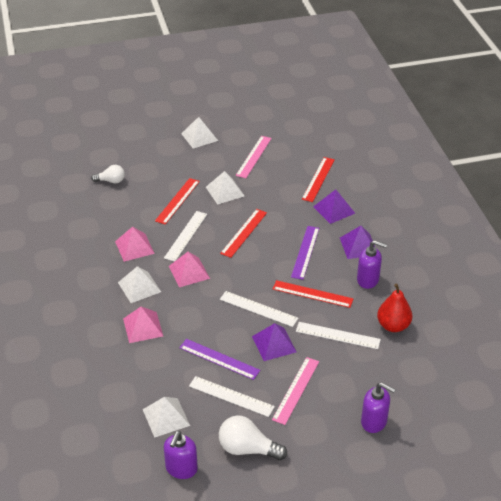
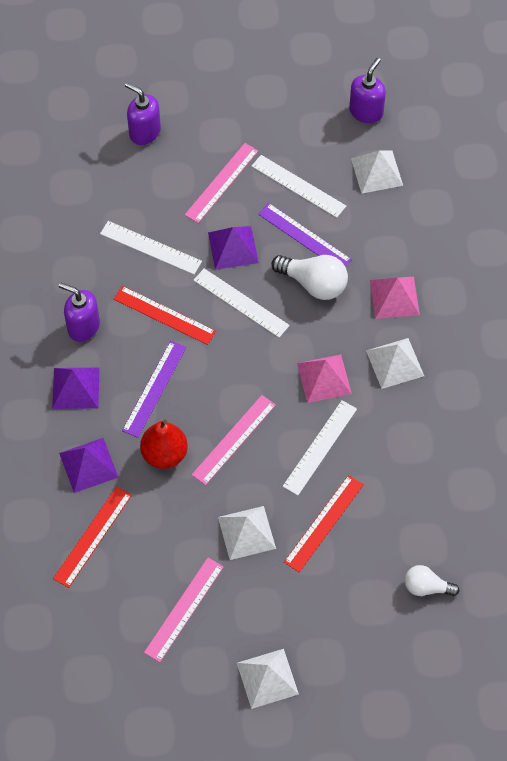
camera: 170 degrees left, 20 degrees up
pink pyramid [115,227,155,262] -> none
white light bulb [219,415,287,460] -> white light bulb moved to [271,255,348,300]
red ruler [220,209,267,258] -> pink ruler [192,395,276,485]
red pear [377,284,412,332] -> red pear moved to [140,420,188,469]

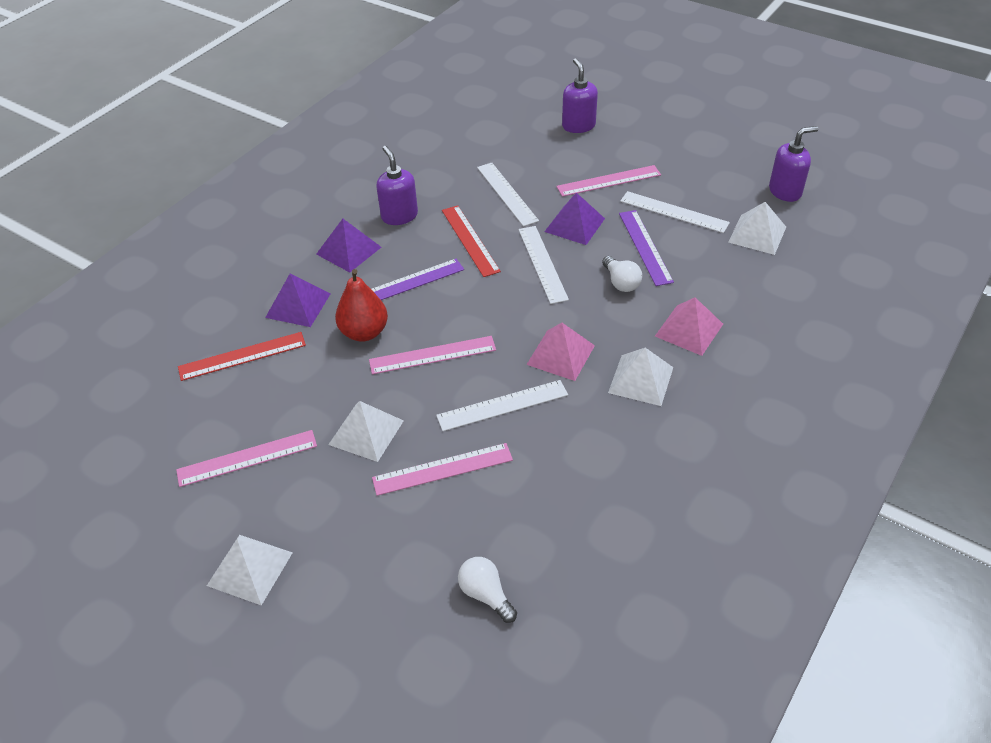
camera: 40 degrees right, 15 degrees down
white ruler [251,155,346,218] -> white ruler turned 45 degrees counterclockwise [620,191,730,233]
white light bulb [271,255,348,300] -> white light bulb [602,256,642,292], size x0.63
red ruler [284,475,364,572] -> pink ruler [372,443,513,496]

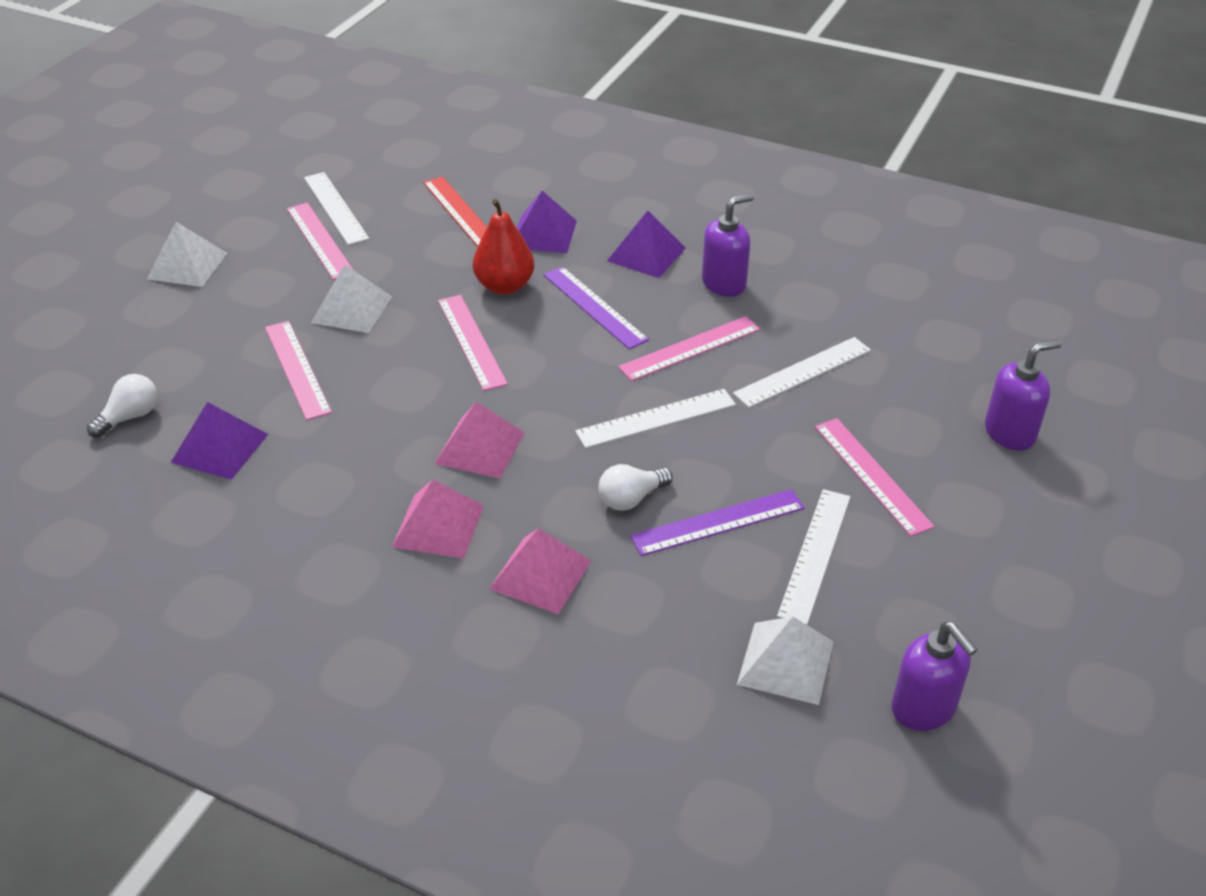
camera: 80 degrees right, 5 degrees down
white ruler [436,380,568,431] -> white ruler moved to [304,172,369,245]
red ruler [442,205,501,277] -> pink ruler [618,316,760,381]
purple pyramid [544,193,605,245] -> purple pyramid moved to [171,402,268,480]
white pyramid [608,348,673,406] -> pink pyramid [392,480,484,558]

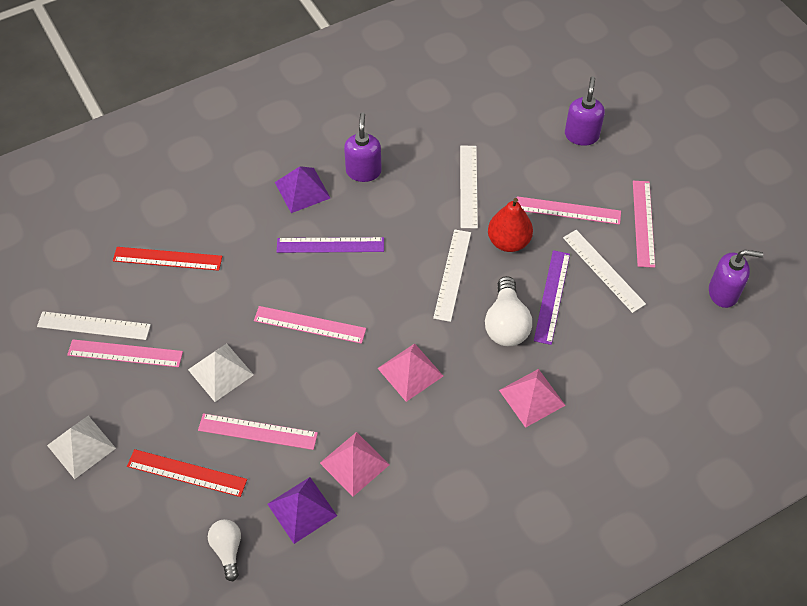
camera: 55 degrees left, 15 degrees up
pink pyramid [392,480,484,558] -> pink pyramid moved to [320,432,390,497]
red pear [473,199,534,295] -> red pear moved to [488,198,533,252]
purple pyramid [517,191,577,253] -> none
white light bulb [598,464,673,511] -> white light bulb [485,276,532,346], size x1.58
pink ruler [618,316,760,381] -> pink ruler moved to [633,181,655,268]
white pyramid [737,616,834,705] -> none
none -> red ruler [127,449,247,497]

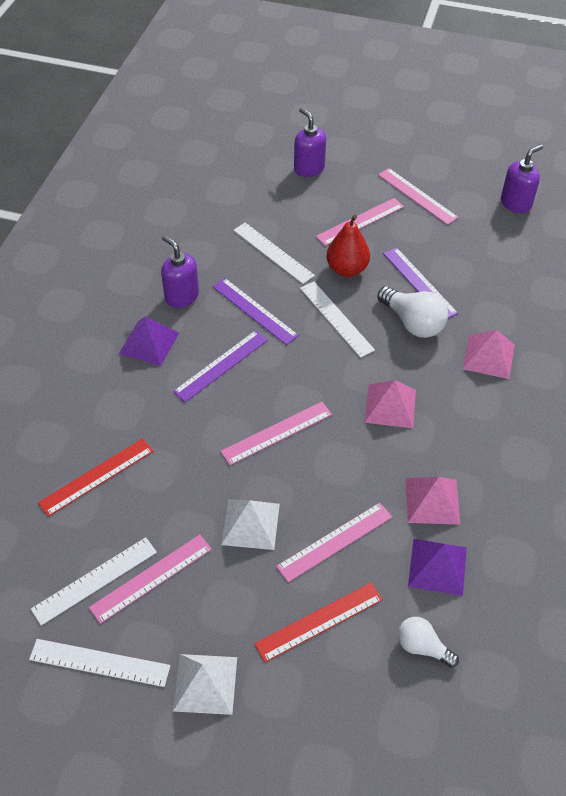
camera: 45 degrees left, 5 degrees down
white ruler [563,230,646,313] -> white ruler moved to [29,639,170,687]
none -> purple ruler [212,278,299,345]

